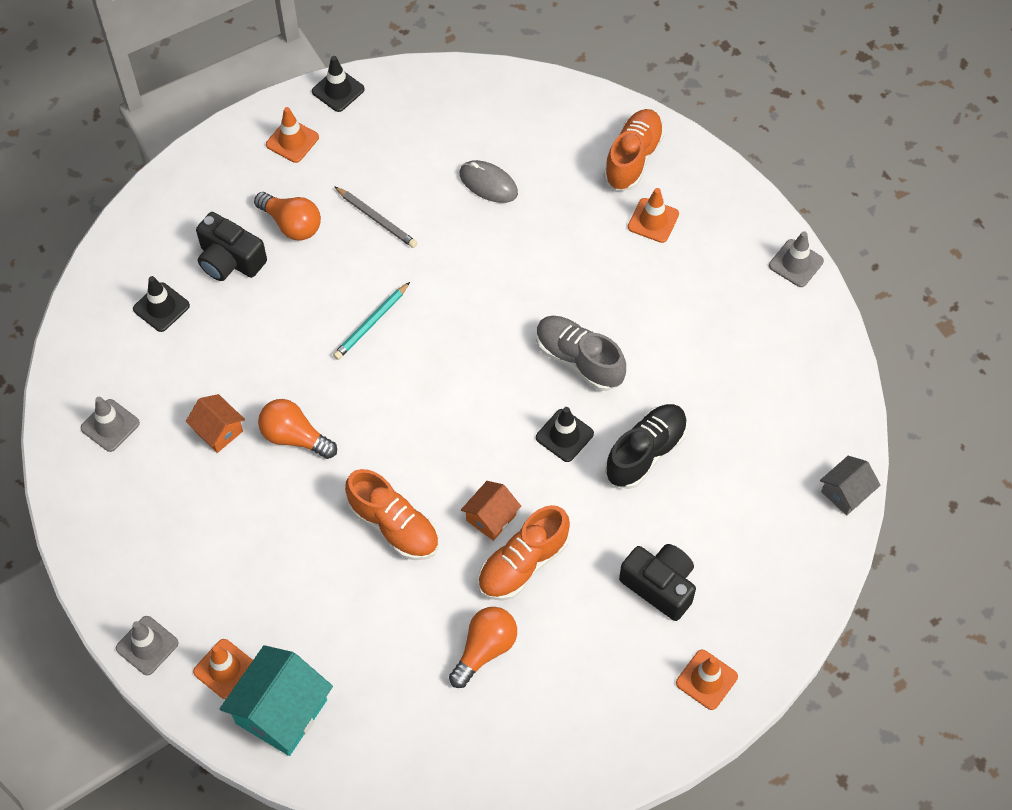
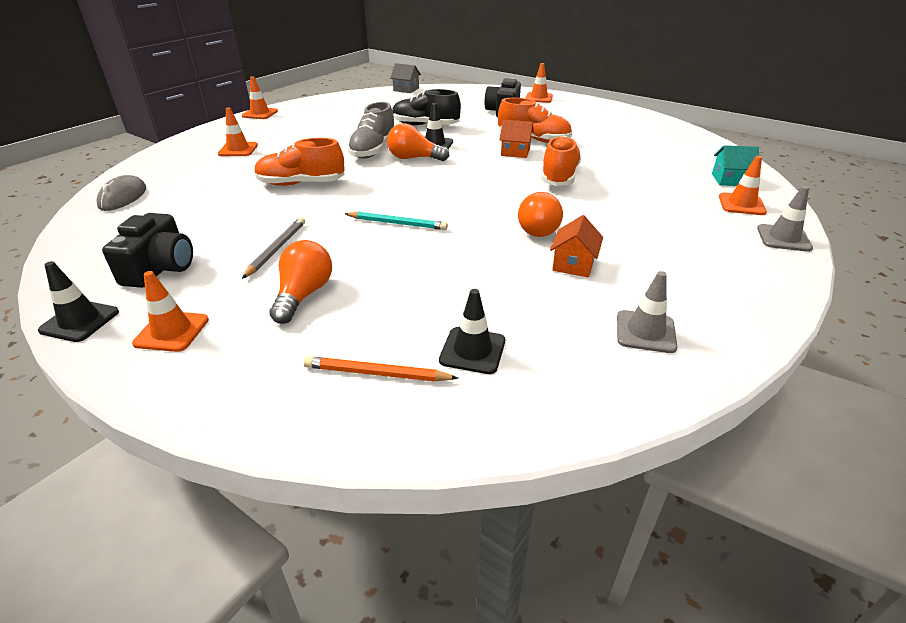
camera: 115 degrees left, 25 degrees down
black camera [196,212,267,281] -> black camera moved to [102,213,193,288]
turquoise house [220,645,333,756] -> turquoise house [712,145,759,186], size x0.57
orange light bulb [449,607,517,688] -> orange light bulb moved to [387,123,449,161]
grey mouse [459,160,518,203] -> grey mouse moved to [97,175,146,211]
orange shoe [603,109,664,191] -> orange shoe moved to [254,138,345,186]
grey traffic cone [769,231,824,287] -> orange traffic cone [242,76,278,119]
none -> orange pencil [304,356,458,382]

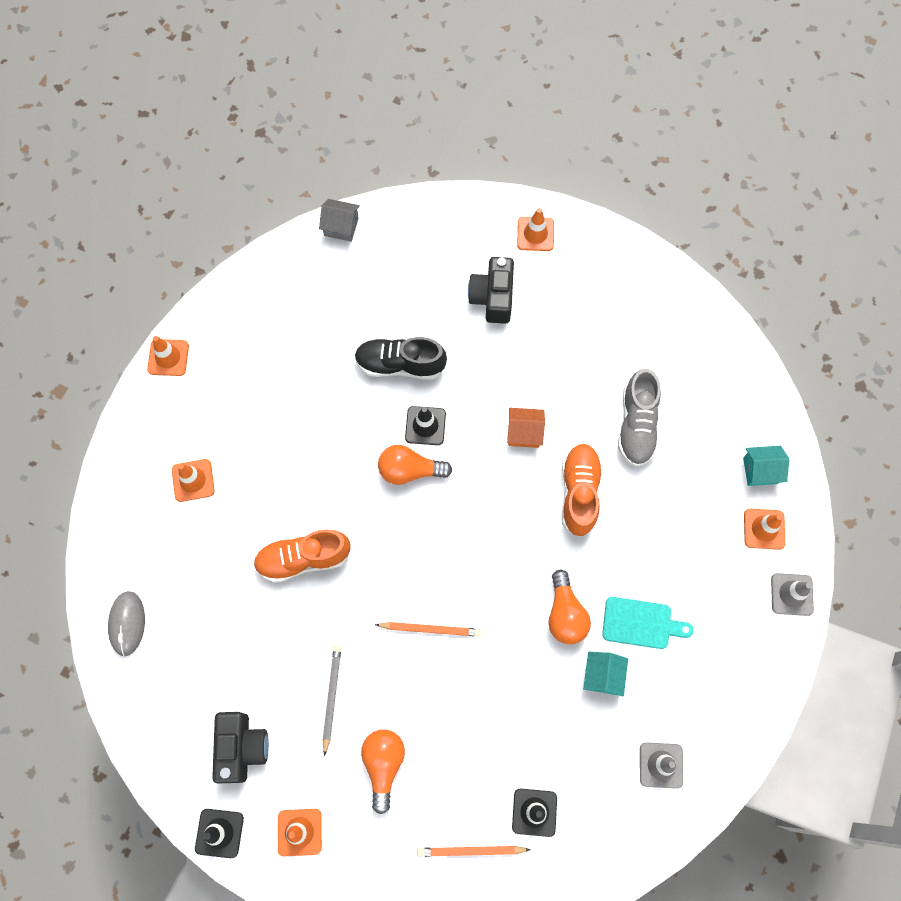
camera: 10 degrees left, 35 degrees up
turquoise pencil [345,212,448,230] -> orange pencil [375,622,481,637]
grey shoe [347,102,394,159] -> grey shoe moved to [618,369,661,467]
orange shoe [498,98,572,143] -> none
orange house [550,215,603,277] -> turquoise house [583,652,628,697]
none -> turquoise cutting board [602,597,694,649]

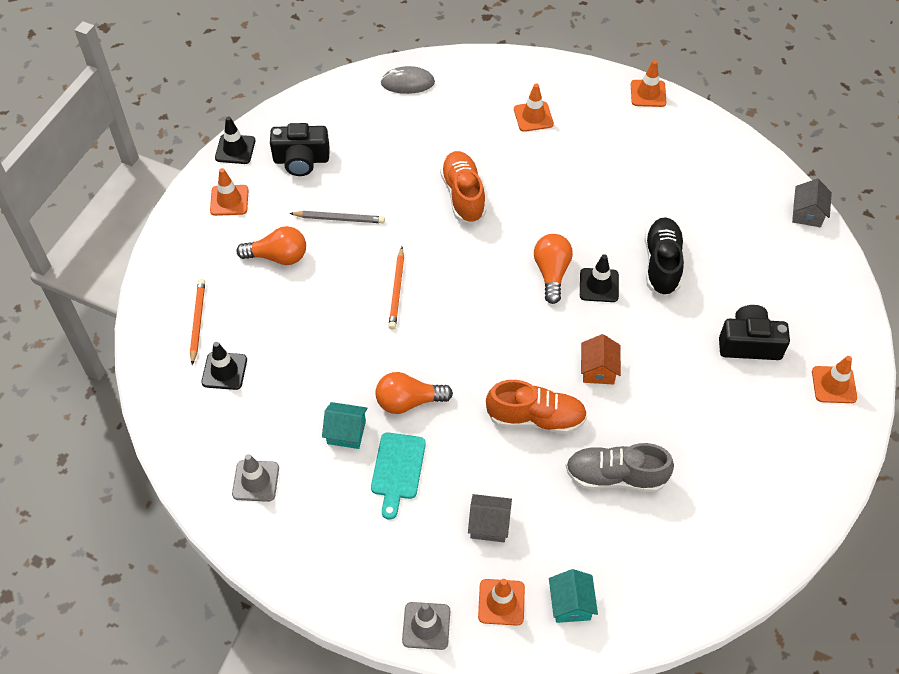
camera: 90 degrees right, 15 degrees down
none -> grey house [468,494,512,542]

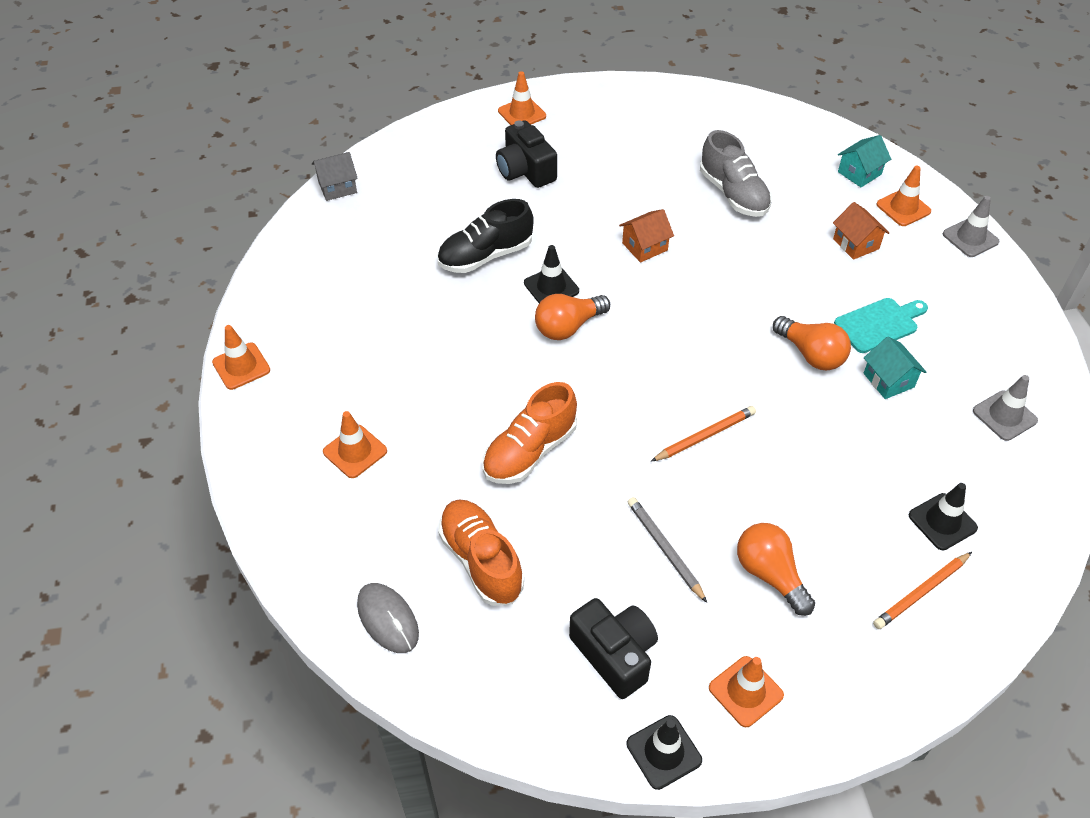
camera: 125 degrees left, 5 degrees down
grey house [468,494,512,542] -> orange house [833,202,889,260]
orange shoe [486,380,587,434] -> orange shoe moved to [438,499,524,606]

